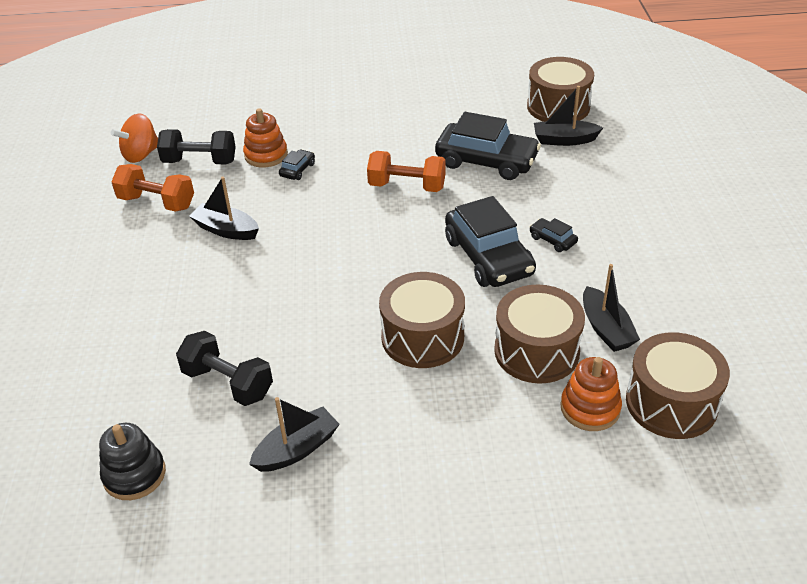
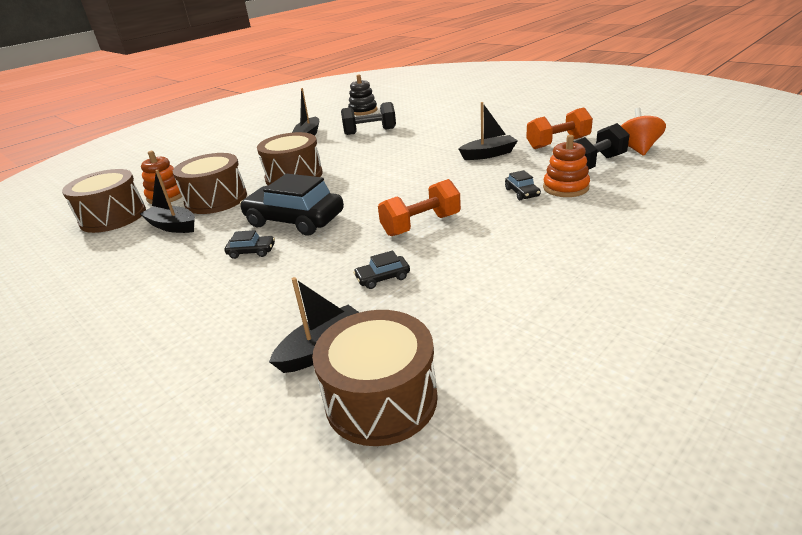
camera: 140 degrees right, 10 degrees down
black car [435,112,541,180] -> black car [353,251,410,289], size x0.43

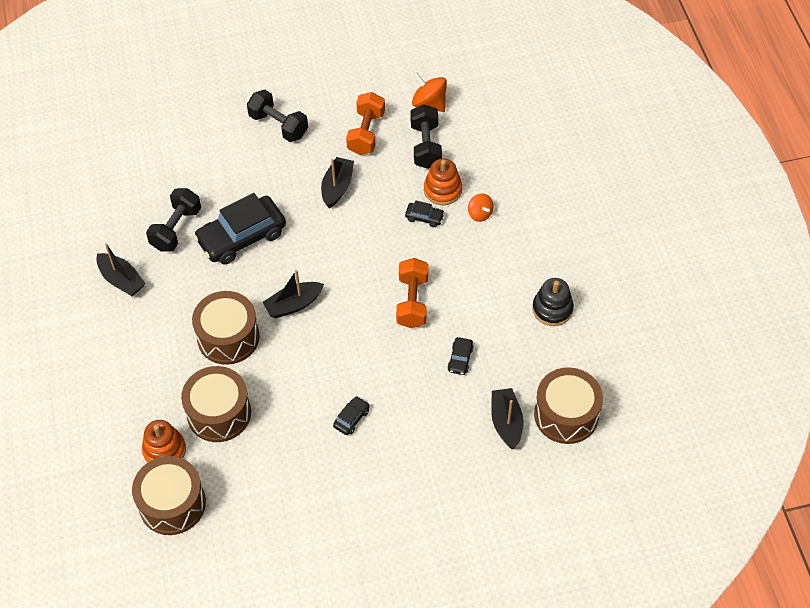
camera: 60 degrees left, 25 degrees up
black boat [140,170,195,233] -> black boat moved to [263,270,324,318]
black car [240,174,344,236] -> black car moved to [194,193,286,264]
black stacking toy [348,75,377,115] -> black stacking toy moved to [532,278,574,326]
none -> black dumbbell [247,90,308,142]
none -> orange spinning top [468,194,494,222]

